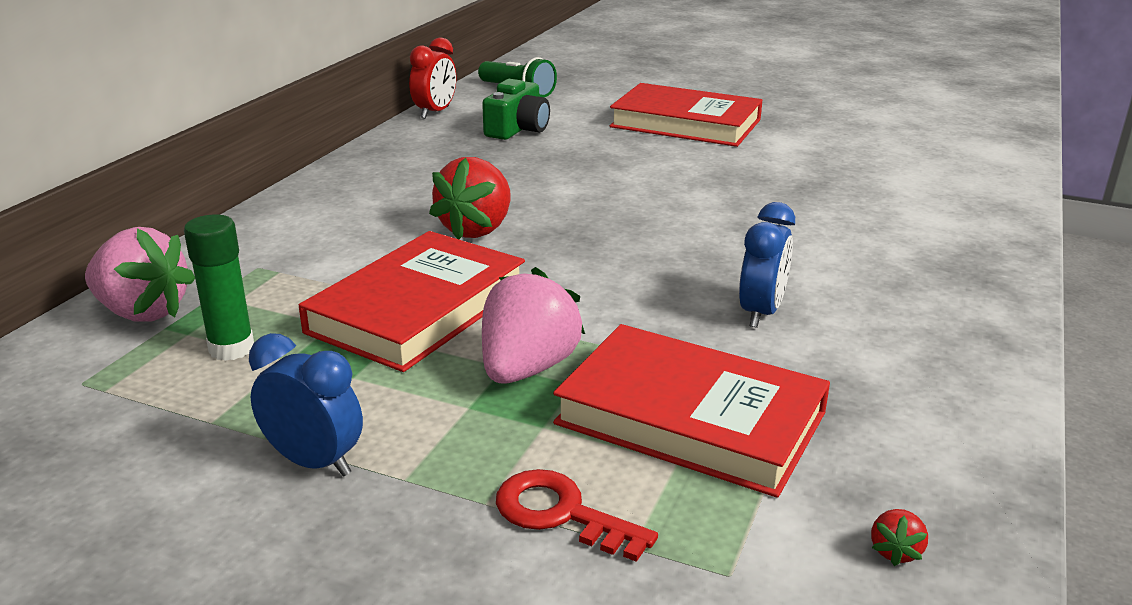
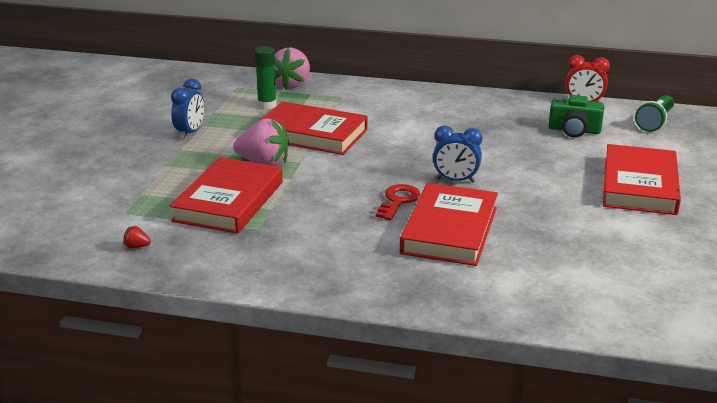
camera: 80 degrees right, 0 degrees up
red strawberry [429,157,511,239] -> none
red key [496,469,658,562] -> red key moved to [376,184,420,220]
blue clock [739,202,795,328] -> blue clock moved to [433,125,483,183]
none -> red book [400,183,498,266]

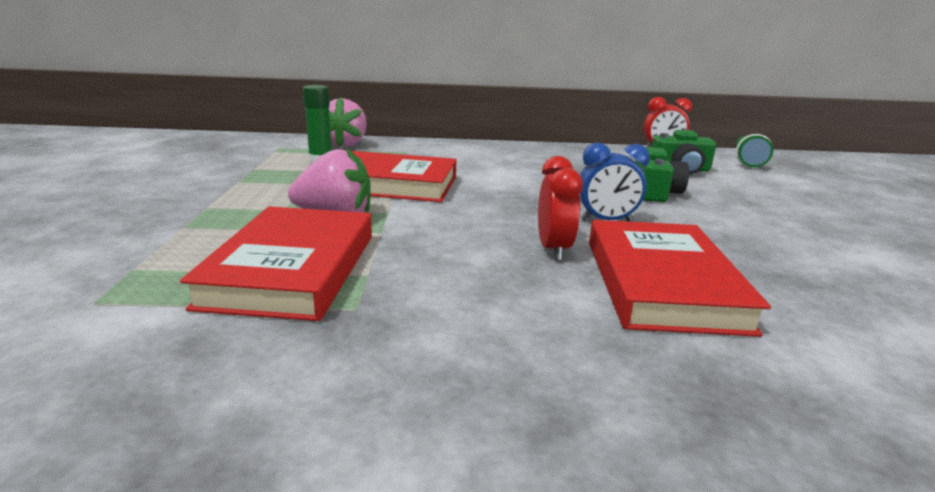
camera: 15 degrees left, 5 degrees down
red strawberry [123,226,151,248] -> none
blue clock [171,79,204,139] -> none
red key [376,184,420,220] -> red clock [538,156,583,261]
red book [603,144,681,215] -> none
none -> green camera [635,147,689,202]

